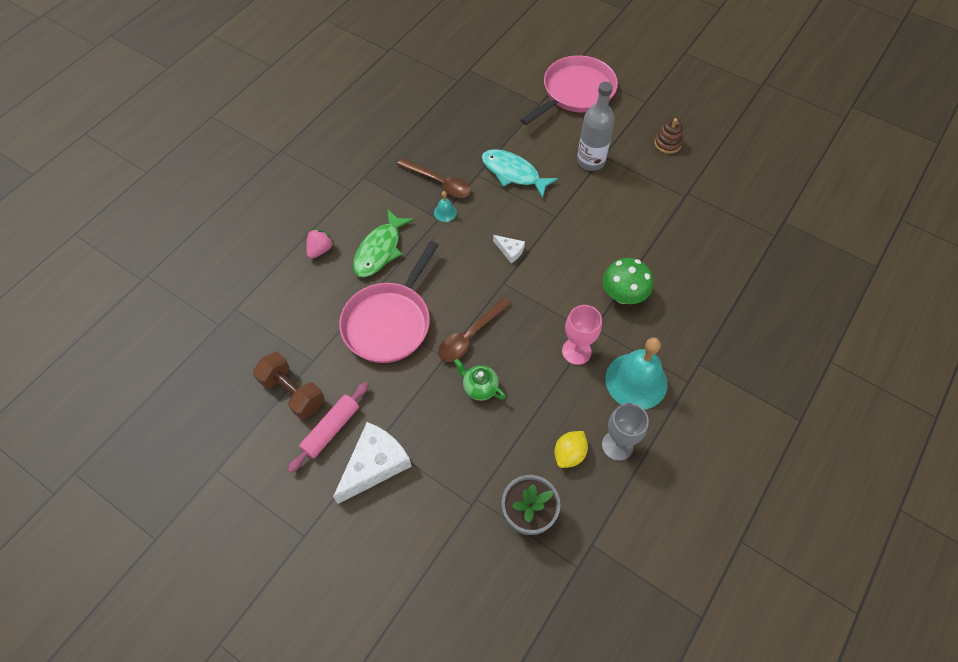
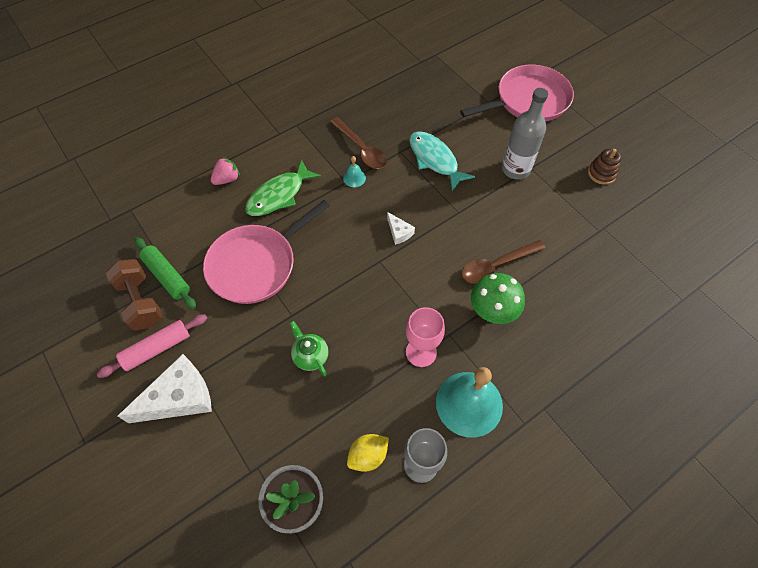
camera: 20 degrees right, 0 degrees up
brown spoon [438,297,512,362] -> brown spoon moved to [462,240,546,284]
none -> green rolling pin [134,237,196,309]

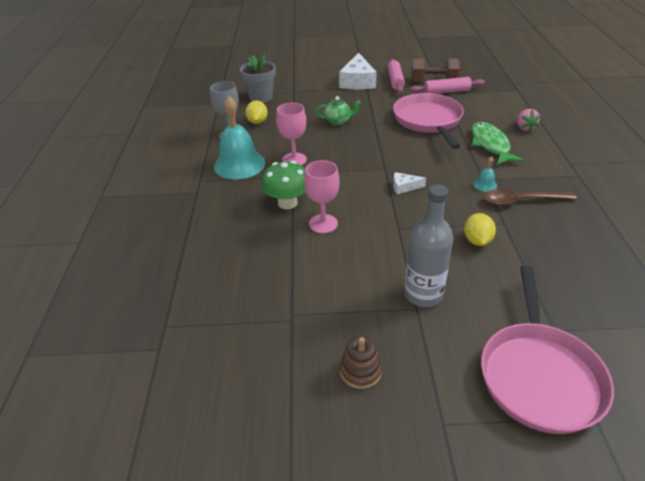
camera: 125 degrees right, 20 degrees down
green rolling pin [134,237,196,309] -> pink rolling pin [410,77,485,94]
turquoise fish [409,131,475,191] -> yellow lemon [464,213,496,246]
brown spoon [462,240,546,284] -> pink goblet [304,160,340,233]

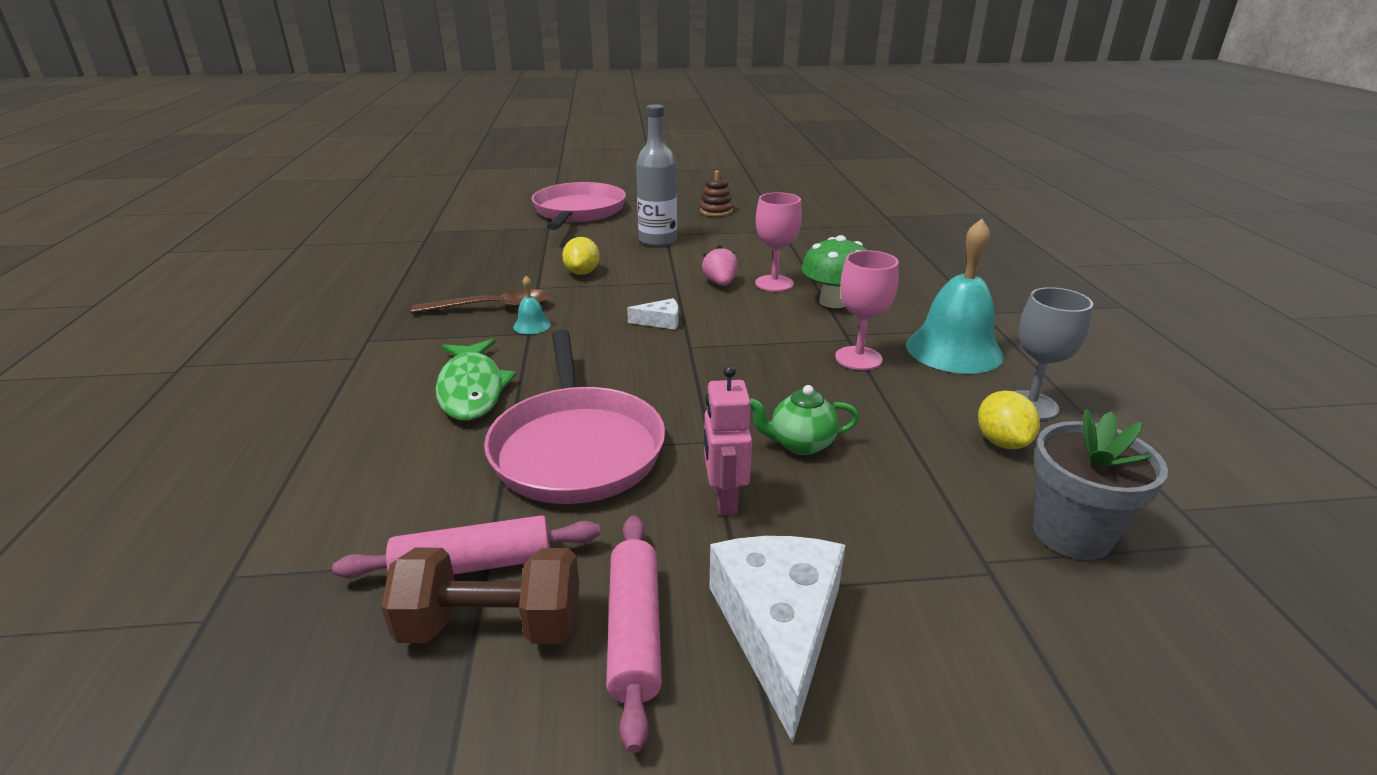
camera: 175 degrees right, 10 degrees down
pink strawberry [517,109,541,132] -> pink strawberry moved to [702,245,738,286]
none -> pink robot [704,365,752,516]

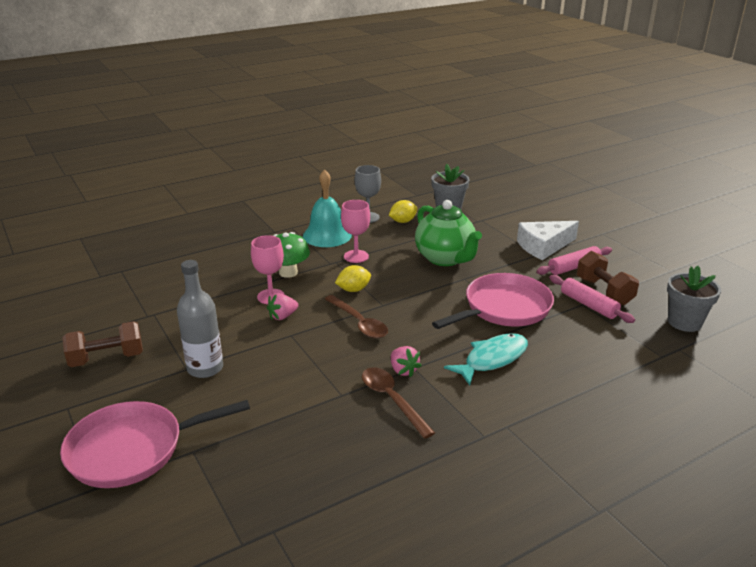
camera: 115 degrees left, 0 degrees up
green fish [435,339,516,421] -> turquoise fish [444,333,528,386]
turquoise bell [513,276,551,334] -> pink strawberry [391,346,422,377]
yellow lemon [562,237,600,275] -> yellow lemon moved to [335,265,371,292]
white cheese [627,298,678,330] -> brown spoon [325,295,388,338]
brown stacking toy [700,170,733,217] -> brown dumbbell [62,321,143,367]
pink robot [704,365,752,516] -> none
green teapot [750,385,859,455] -> green teapot [415,200,482,266], size x2.05
none -> grey flower pot [667,266,721,332]

